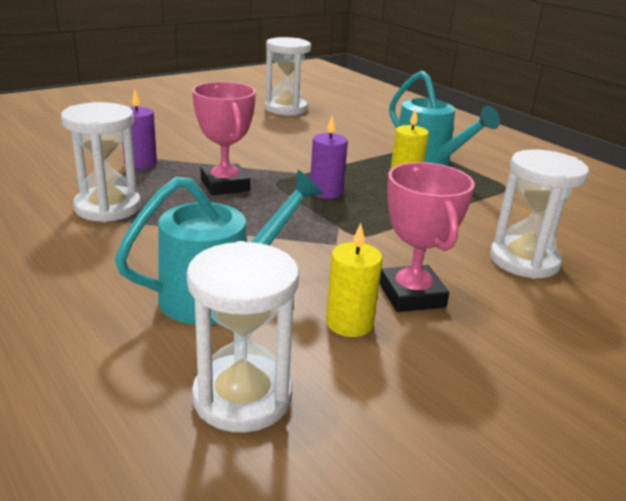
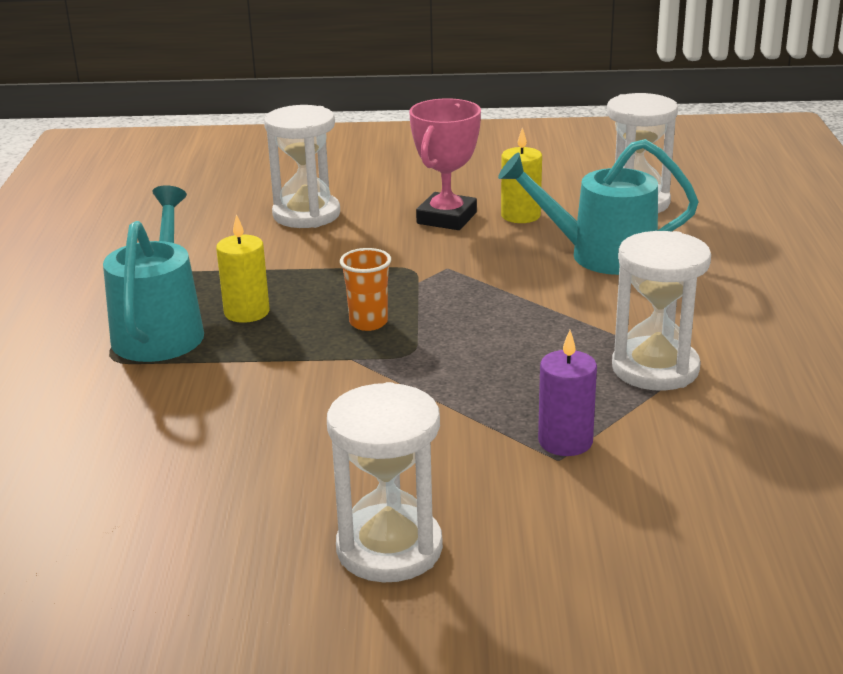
camera: 140 degrees left, 0 degrees up
pink trophy [192,82,256,195] -> none
white hourglass [265,37,311,115] -> white hourglass moved to [327,382,443,582]
purple candle [310,116,348,199] -> orange cup [340,248,391,331]

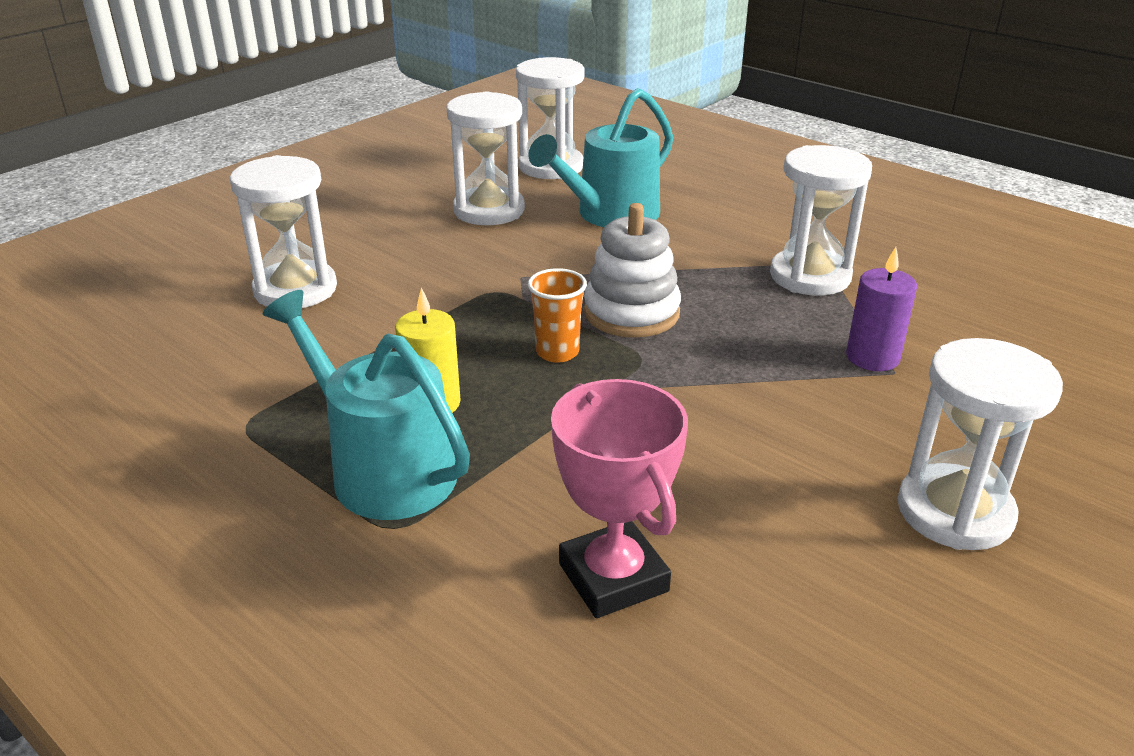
camera: 50 degrees left, 5 degrees up
pink trophy [409,99,481,230] -> pink trophy moved to [551,379,688,618]
yellow candle [501,128,542,223] -> white hourglass [446,91,525,225]
none -> white stacking toy [584,203,681,338]

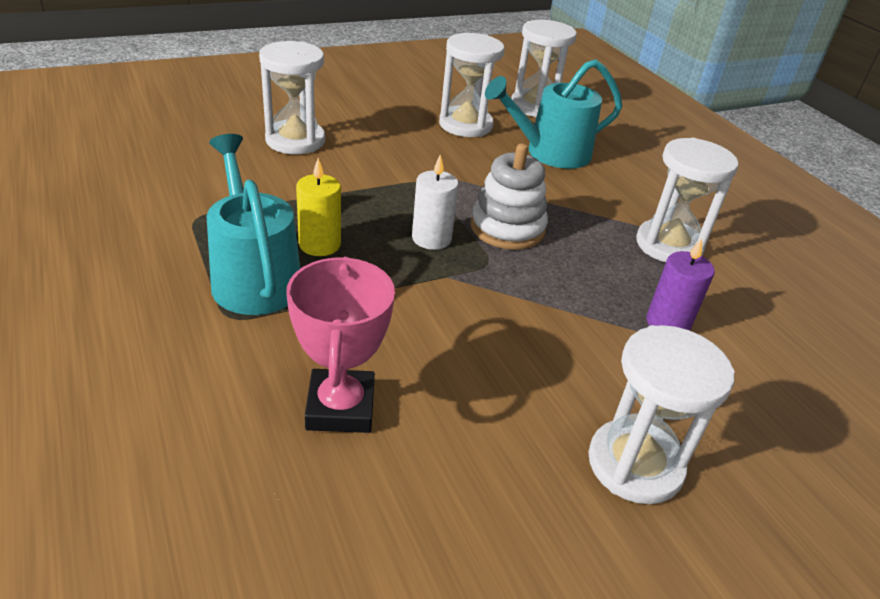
camera: 20 degrees right, 5 degrees up
orange cup [528,268,587,363] -> white candle [412,155,459,250]

